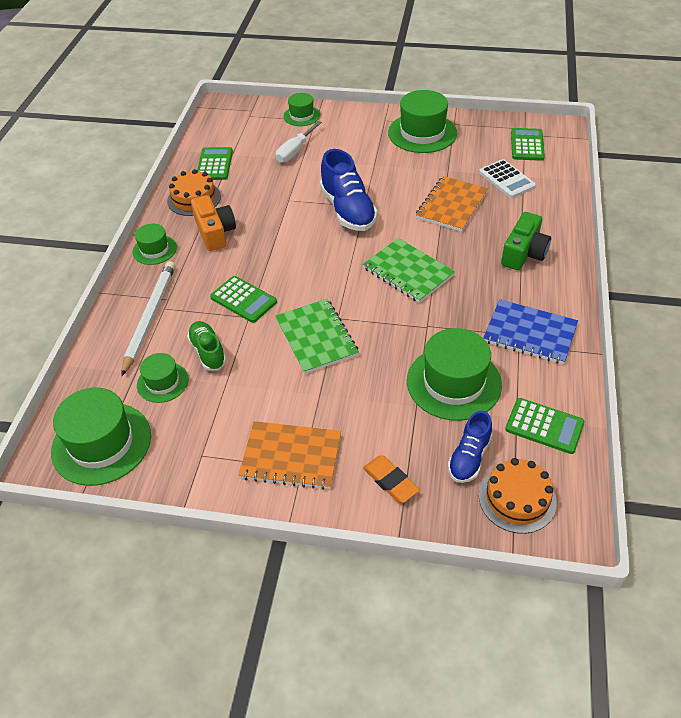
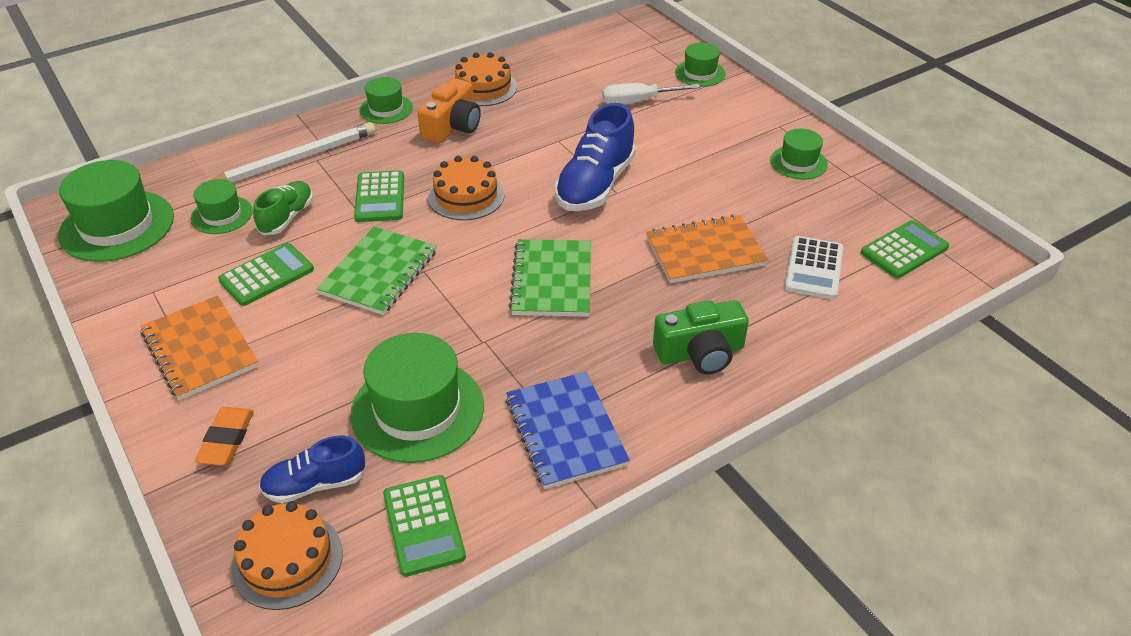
camera: 45 degrees right, 5 degrees down
green calculator [197,147,233,180] -> green calculator moved to [218,243,314,306]
green hat [388,90,457,153] -> green hat [770,129,828,180], size x0.56
none -> orange cake [428,156,505,220]

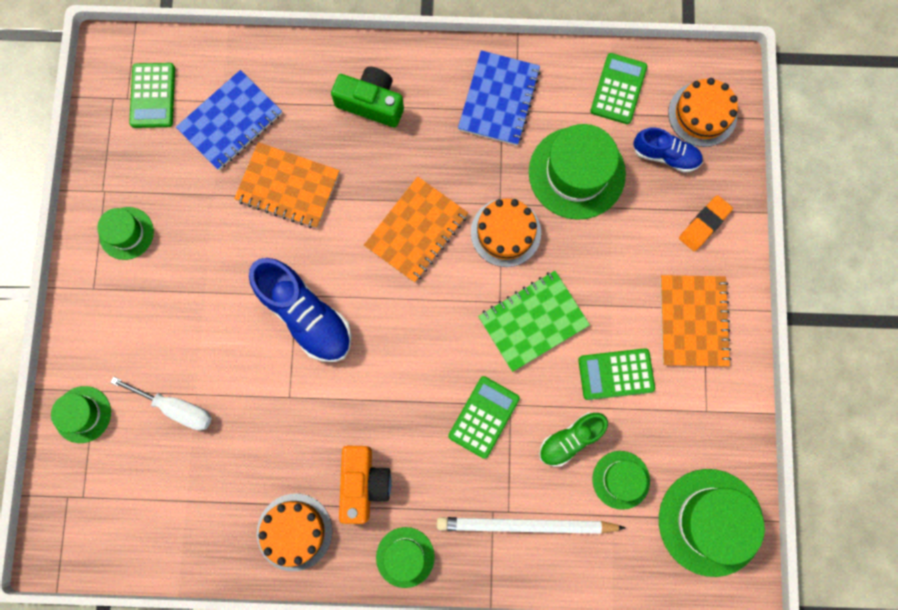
camera: 145 degrees left, 35 degrees up
orange camera [417,78,481,144] -> orange camera turned 120 degrees clockwise [339,446,392,524]
orange cake [428,156,505,220] -> orange cake moved to [471,198,541,267]
green notebook [509,239,591,316] -> orange notebook [364,176,468,283]
blue shoe [555,103,636,211] -> blue shoe turned 75 degrees clockwise [249,258,352,362]
white calculator [785,236,843,299] -> blue notebook [176,70,282,170]
green calculator [861,220,949,278] -> green calculator turned 90 degrees counterclockwise [129,63,175,128]

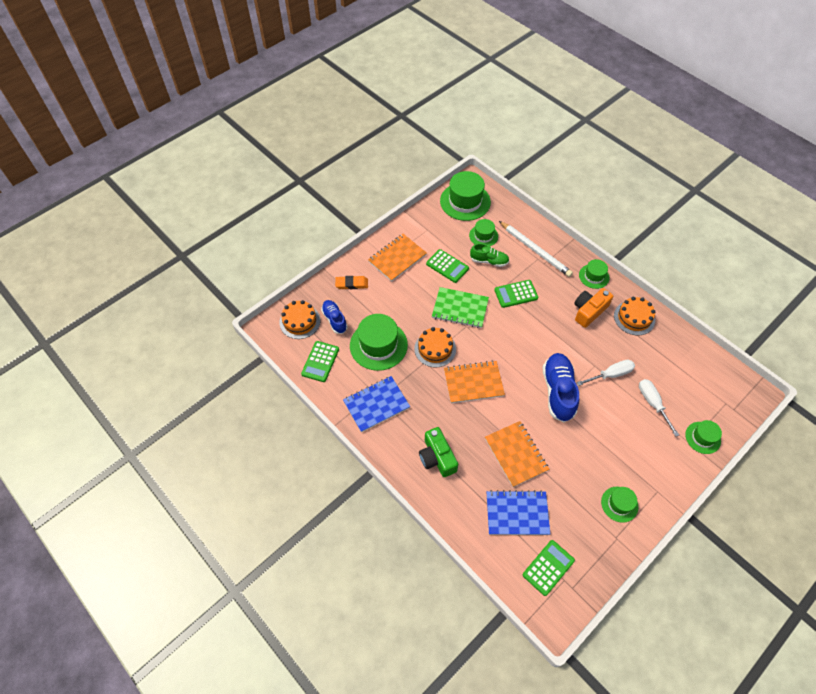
camera: 135 degrees left, 20 degrees down
green calculator [590,53,647,124] -> green calculator turned 45 degrees counterclockwise [301,341,339,382]
none -> white screwdriver [577,360,635,386]

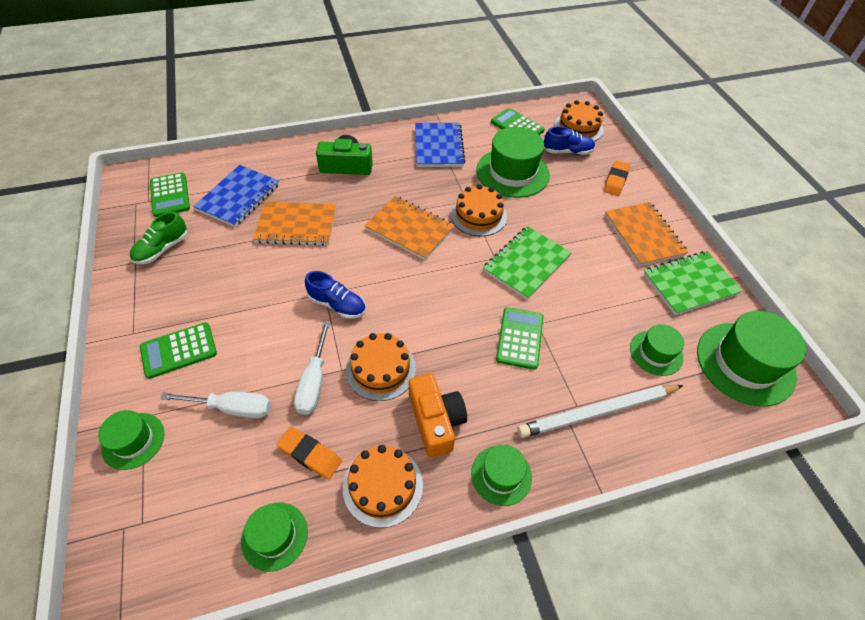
camera: 115 degrees right, 5 degrees down
green calculator [426,249,469,283] -> green calculator moved to [140,322,217,379]
orange notebook [444,361,505,403] -> orange notebook turned 75 degrees counterclockwise [365,196,454,260]
green shoe [470,243,509,267] -> green shoe moved to [130,212,188,264]
blue shoe [543,353,579,422] -> blue shoe [305,271,366,319], size x0.59
green hat [601,487,638,523] -> green hat moved to [241,503,308,572]
none -> orange eraser [276,427,342,480]
none -> orange cake [346,333,416,401]
none -> green notebook [643,251,742,315]

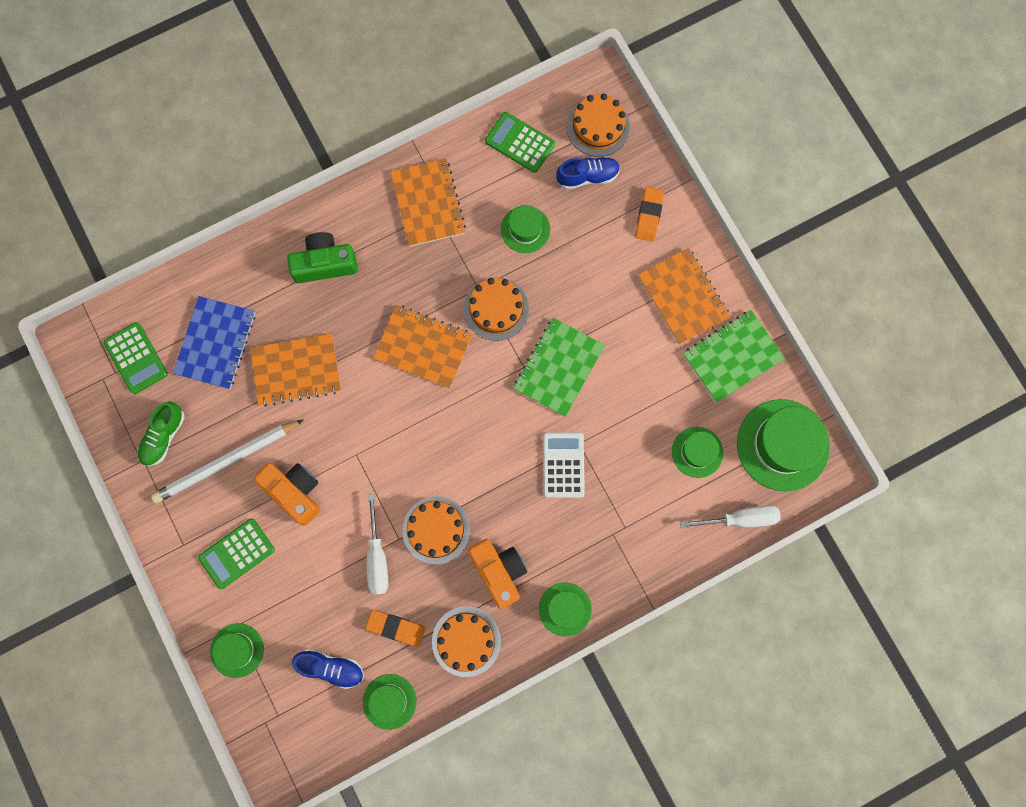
camera: 10 degrees left, 25 degrees up
white screwdriver [160,392,271,418] -> white screwdriver moved to [680,505,781,528]
blue shoe [305,271,366,319] -> blue shoe moved to [292,649,364,689]
blue notebook [415,123,466,167] -> orange notebook [390,158,466,247]
green hat [476,127,550,198] -> green hat [501,205,550,253], size x0.56
green calculator [496,307,543,370] -> white calculator [543,432,585,498]
white pencil [517,385,683,438] -> white pencil moved to [151,419,304,504]
none -> orange camera [253,463,320,525]

